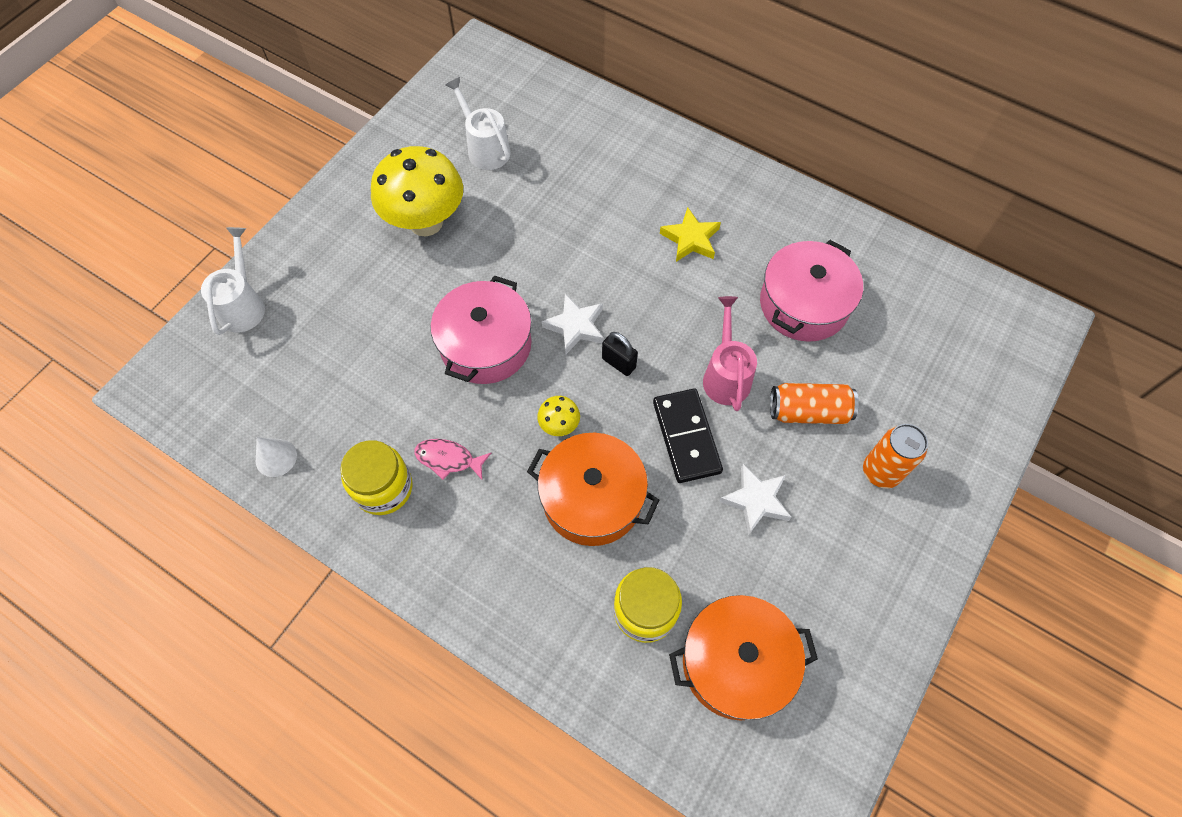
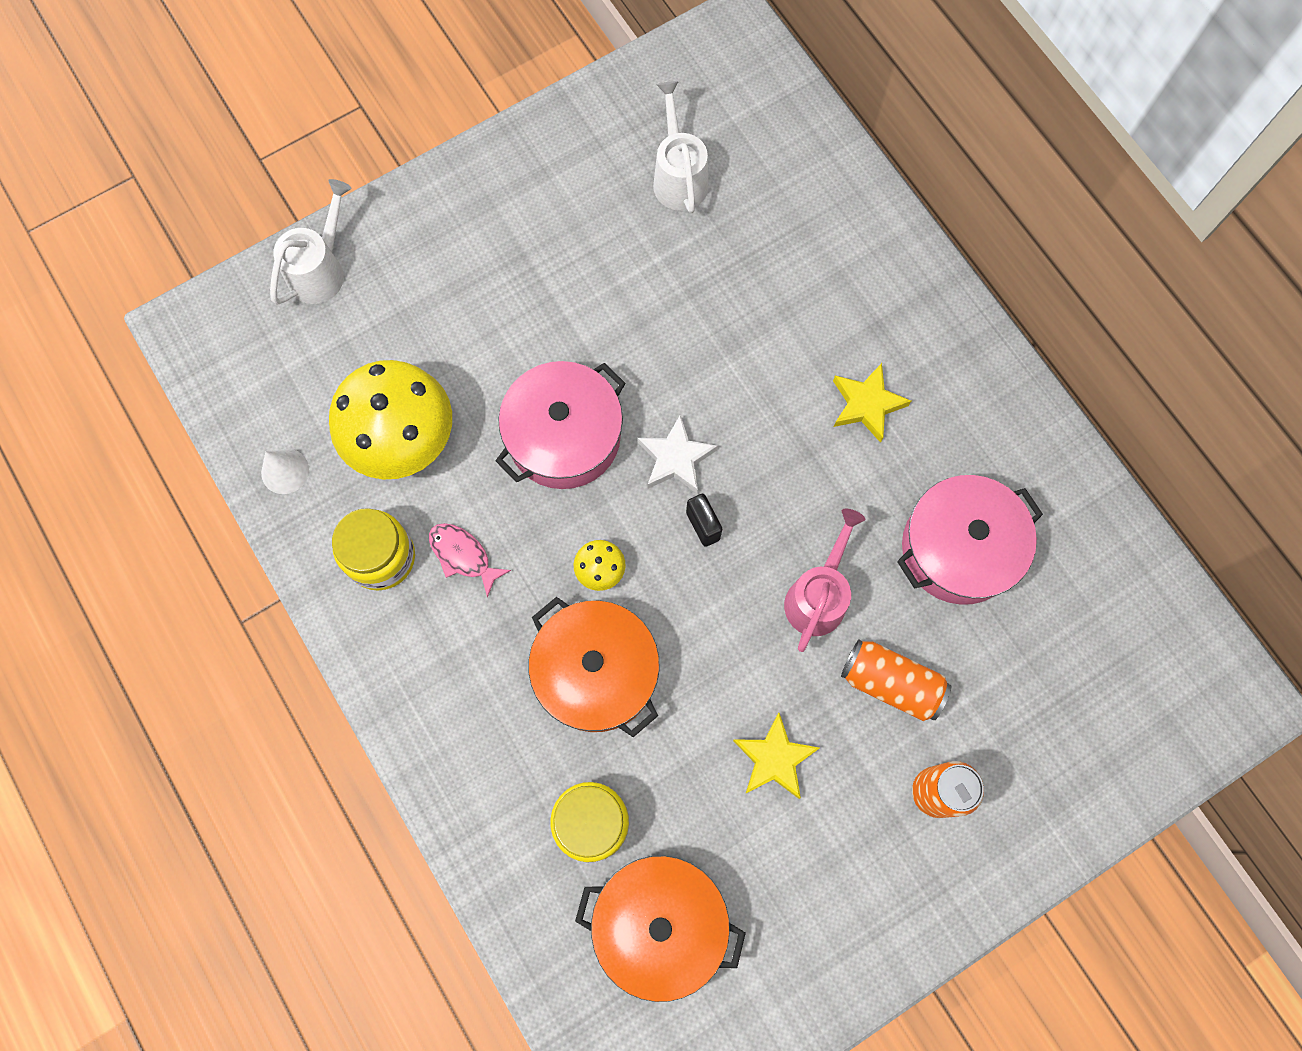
camera: 25 degrees right, 10 degrees up
yellow mushroom [371,146,463,236] -> yellow mushroom moved to [329,360,452,479]
black domino [653,389,723,483] -> none
white star [719,464,791,535] -> yellow star [733,713,819,799]

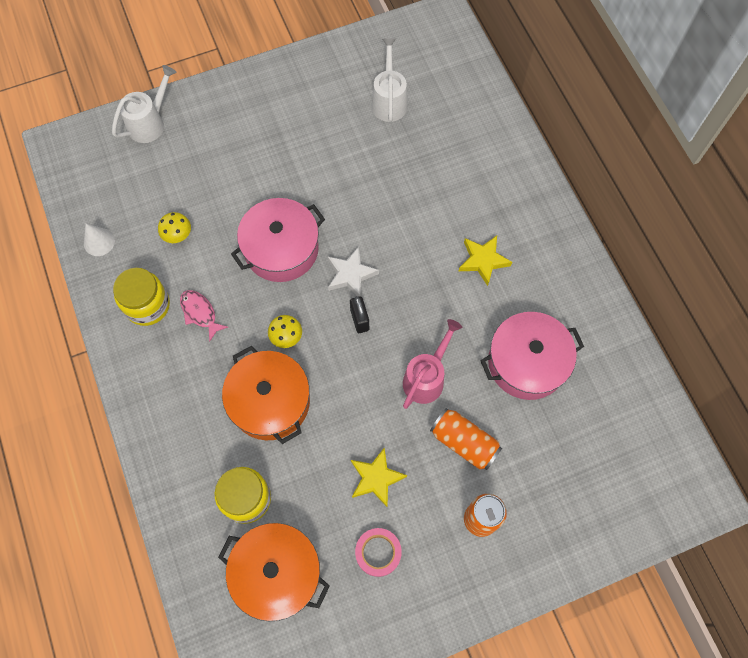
camera: 10 degrees right, 5 degrees down
yellow mushroom [329,360,452,479] -> yellow mushroom [158,212,191,243], size x0.42
none -> pink tape [355,528,402,577]

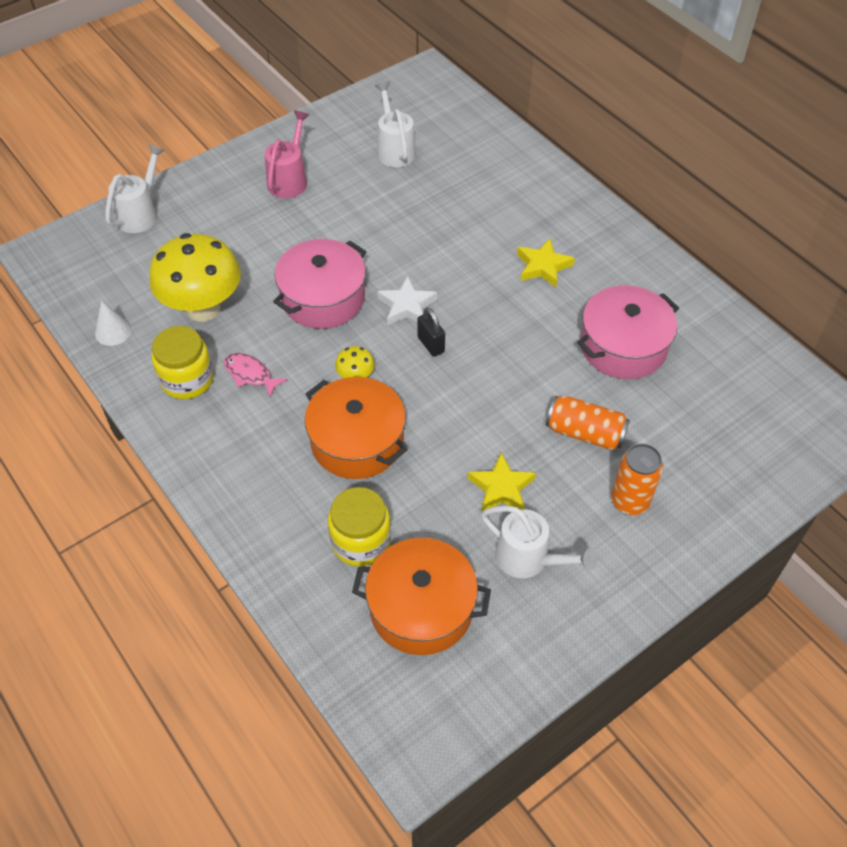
camera: 15 degrees left, 15 degrees down
yellow mushroom [158,212,191,243] -> yellow mushroom [149,233,241,322], size x2.36
pink tape [355,528,402,577] -> white watering can [481,506,598,578]
pink watering can [403,319,462,409] -> pink watering can moved to [265,111,309,198]

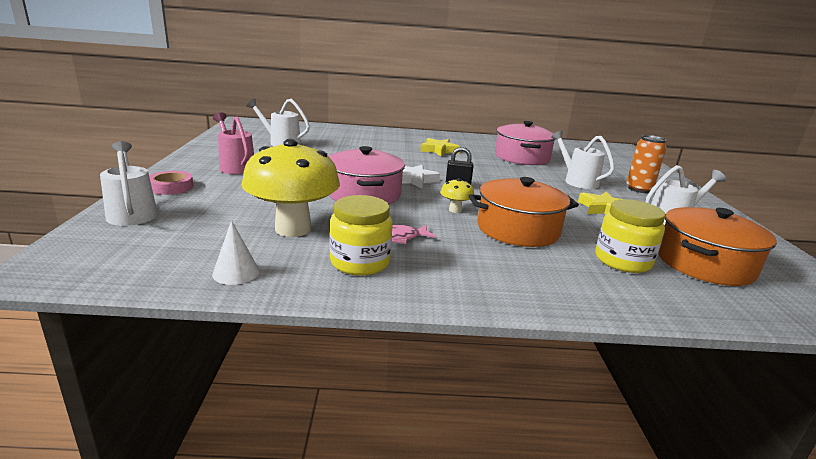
camera: 55 degrees left, 30 degrees down
orange can [546,396,630,450] -> white watering can [551,130,615,189]
none -> pink tape [149,171,193,195]

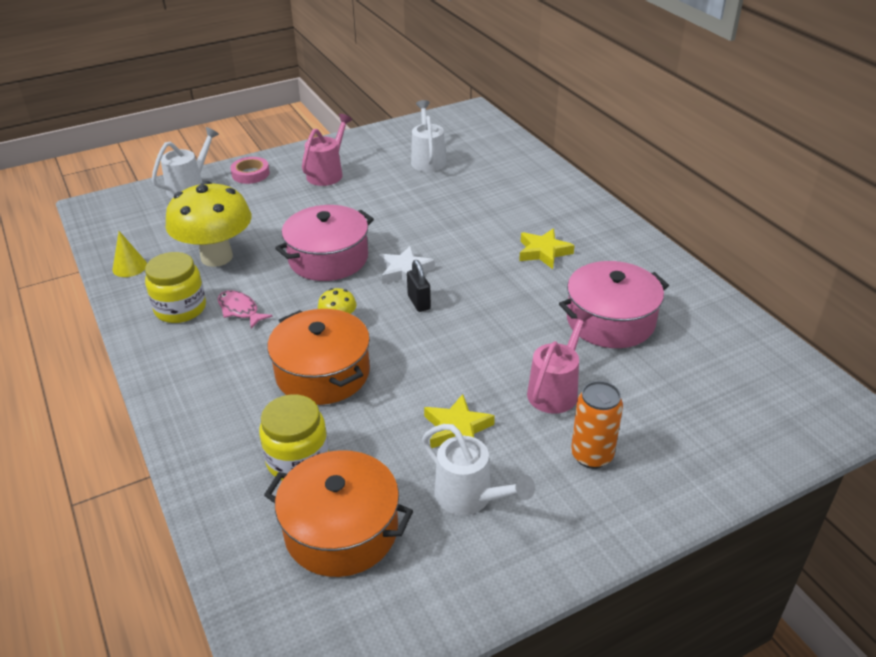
camera: 65 degrees right, 15 degrees up
white cone [212,220,260,285] -> yellow cone [112,231,147,277]
white watering can [551,130,615,189] -> pink watering can [527,308,593,414]

